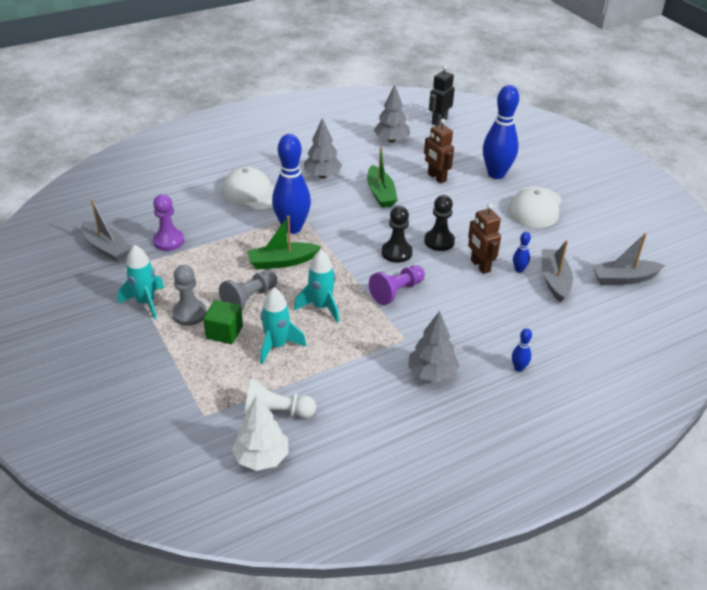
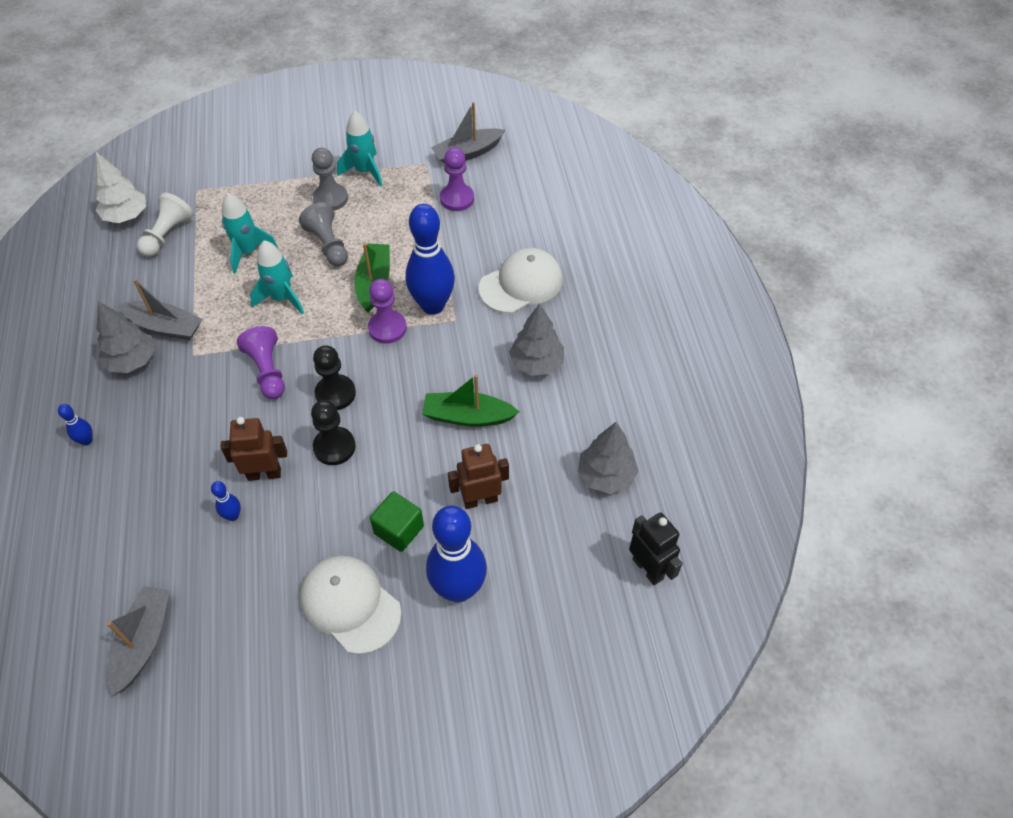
camera: 110 degrees right, 15 degrees up
green cube [203,300,243,344] -> green cube moved to [370,491,424,552]
grey boat [542,240,573,303] -> grey boat moved to [118,279,202,340]
none -> purple pawn [368,279,407,344]

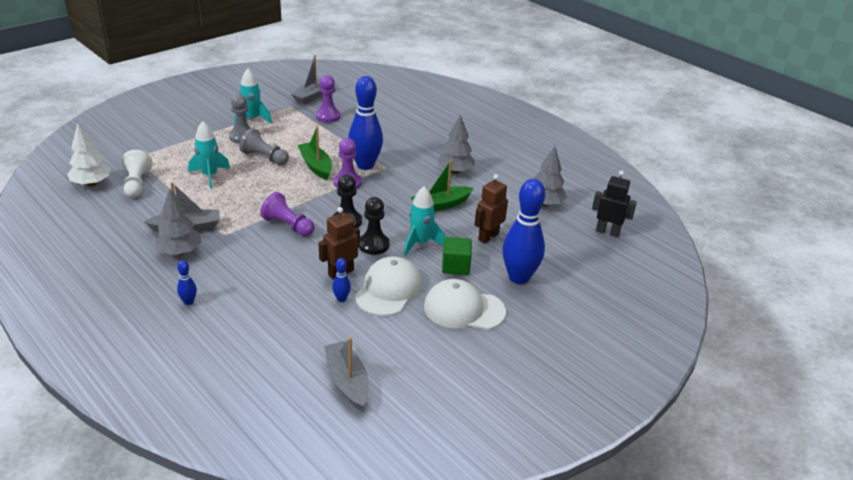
camera: 35 degrees left, 20 degrees down
turquoise rocket [250,240,304,315] -> turquoise rocket moved to [404,186,445,256]
white cap [478,248,563,313] -> white cap moved to [355,256,422,316]

